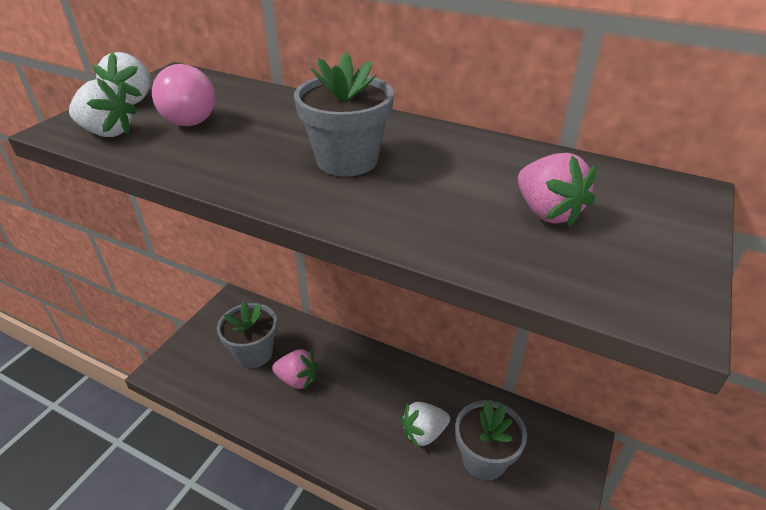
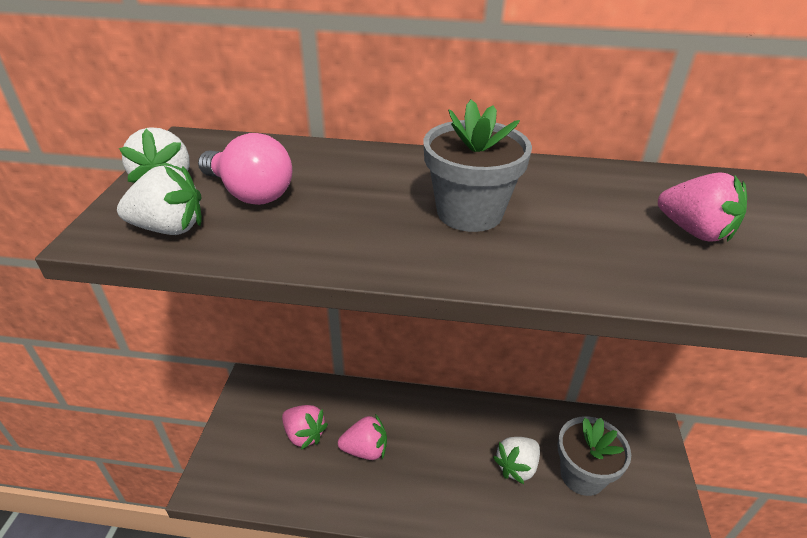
camera: 20 degrees left, 0 degrees up
grey flower pot [217,302,277,368] -> pink strawberry [282,405,328,450]

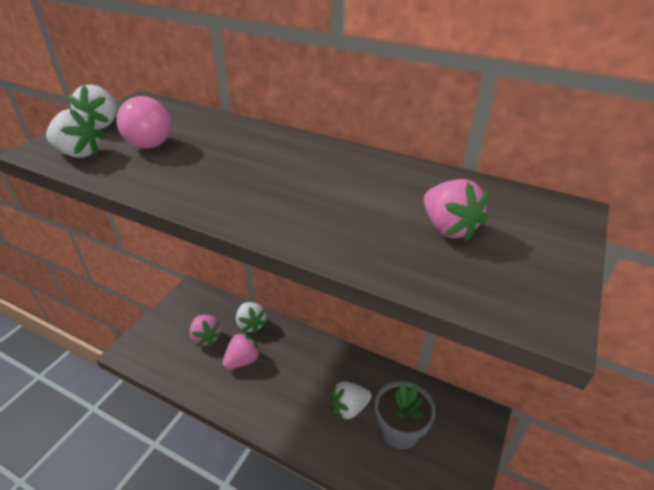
camera: 20 degrees right, 0 degrees up
pink strawberry [338,414,387,460] -> pink strawberry turned 60 degrees counterclockwise [223,331,261,369]
grey flower pot [424,99,532,232] -> none
none -> white strawberry [236,302,267,334]

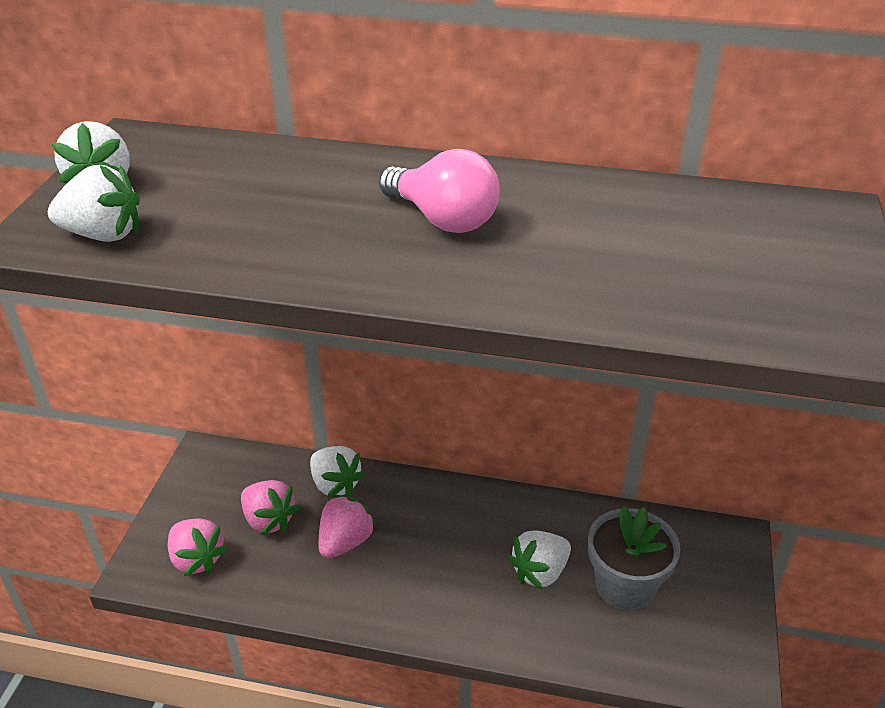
camera: 15 degrees left, 0 degrees up
pink light bulb [117,96,171,149] -> pink light bulb moved to [379,149,500,233]
pink strawberry [424,179,489,242] -> pink strawberry moved to [168,518,228,576]

